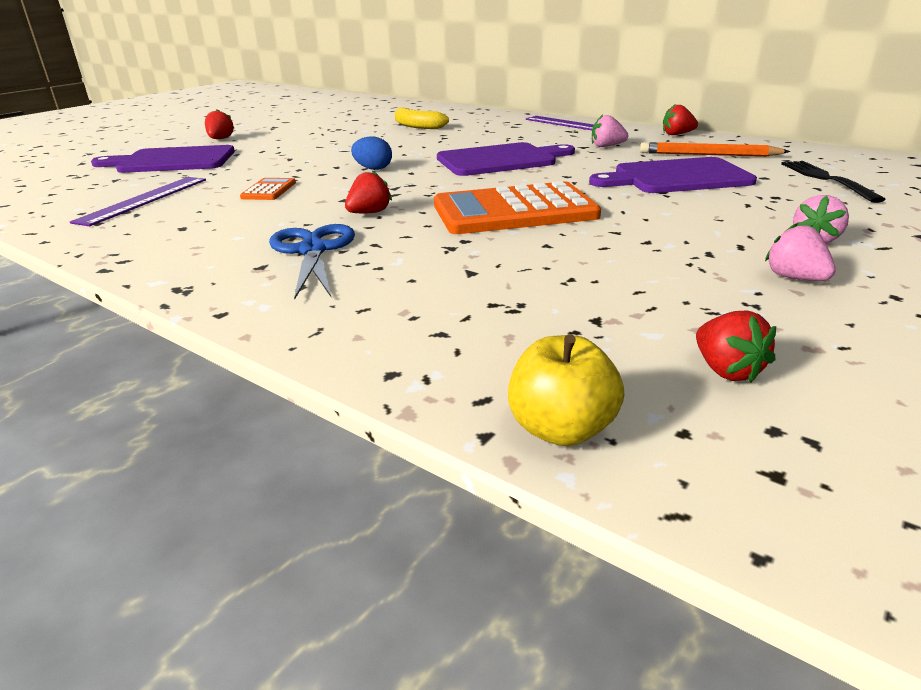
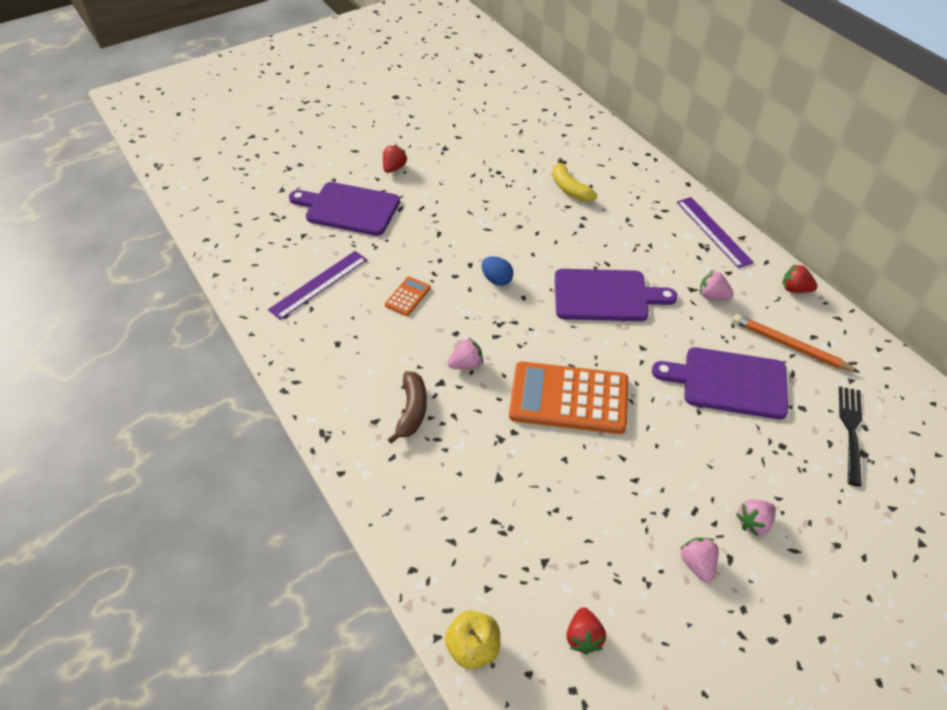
camera: 20 degrees right, 20 degrees up
blue scissors [269,224,355,299] -> brown banana [388,371,427,444]
red strawberry [345,170,392,213] -> pink strawberry [448,338,483,369]

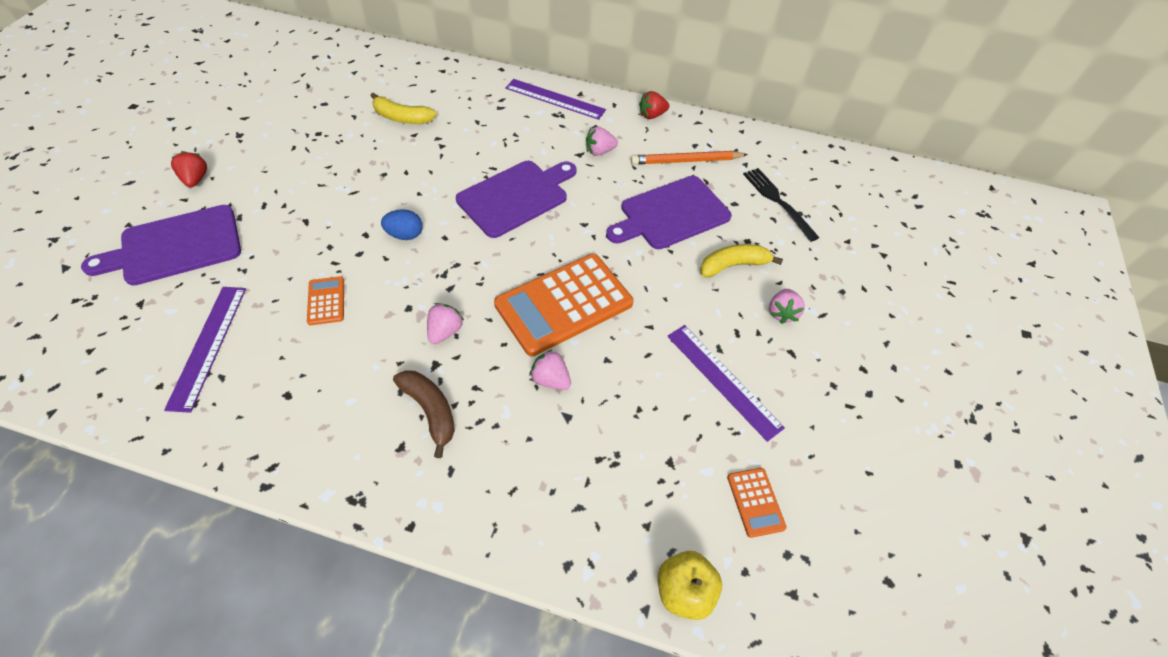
camera: 45 degrees left, 5 degrees up
red strawberry [566,607,606,655] -> orange calculator [727,468,787,538]
pink strawberry [680,538,719,582] -> pink strawberry moved to [529,349,571,390]
none -> purple ruler [667,325,785,442]
none -> yellow banana [700,244,783,277]

